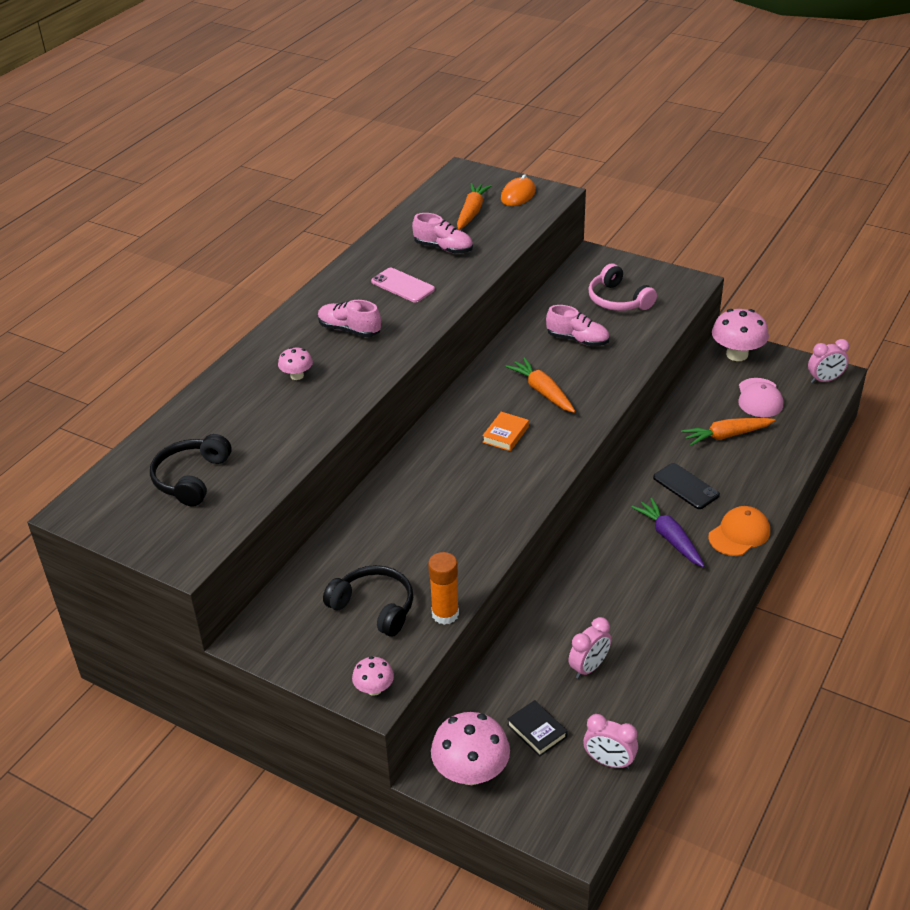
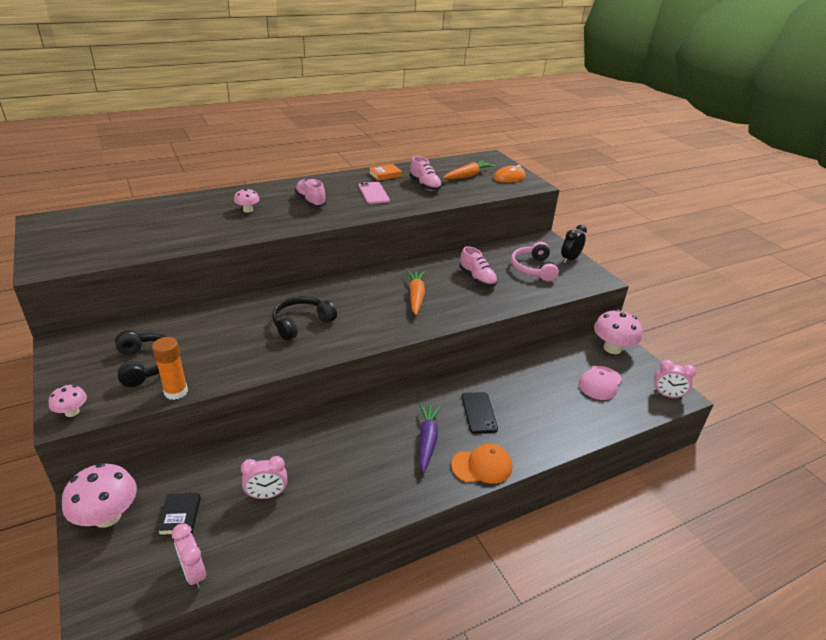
camera: 30 degrees right, 5 degrees down
black headphones [150,434,232,506] -> black headphones moved to [272,296,337,341]
orange book [482,412,529,451] -> orange book moved to [369,164,402,181]
orange carrot [681,418,775,446] -> none
none -> black clock [561,225,587,263]

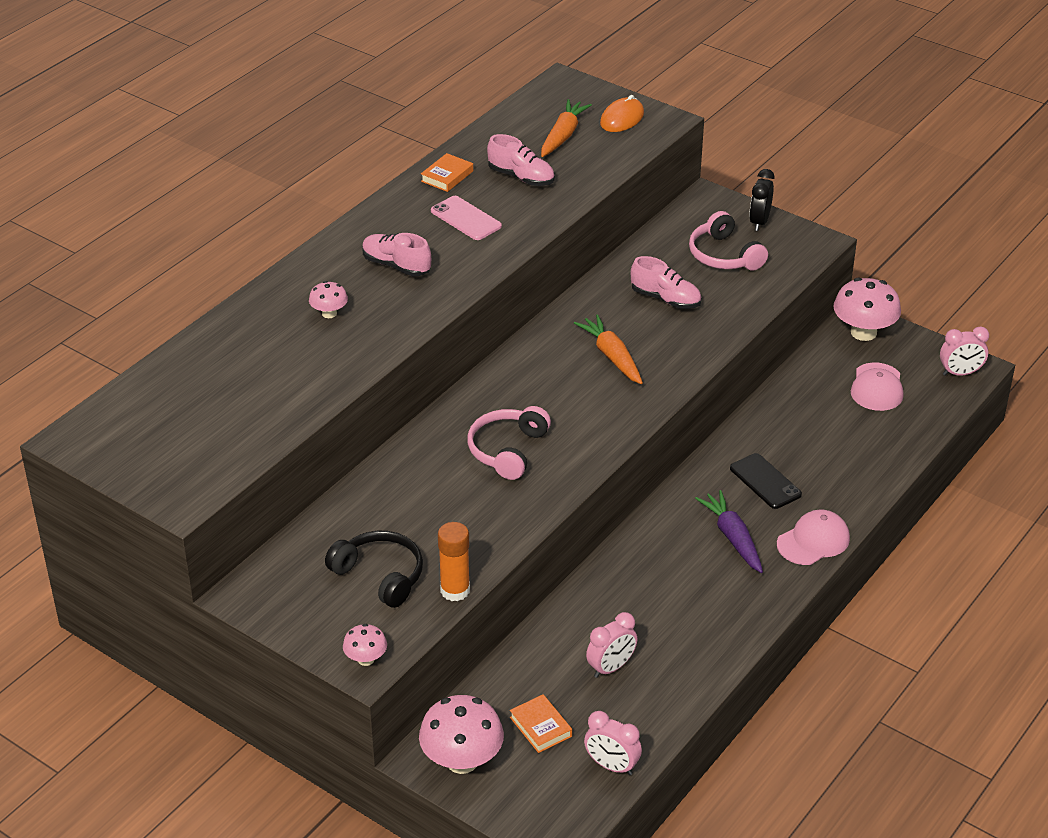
camera: 25 degrees left, 5 degrees up
black book [157,493,201,536] -> orange book [510,694,572,753]
black headphones [272,296,337,341] -> pink headphones [468,406,551,480]
orange cap [451,444,512,484] -> pink cap [777,510,850,565]

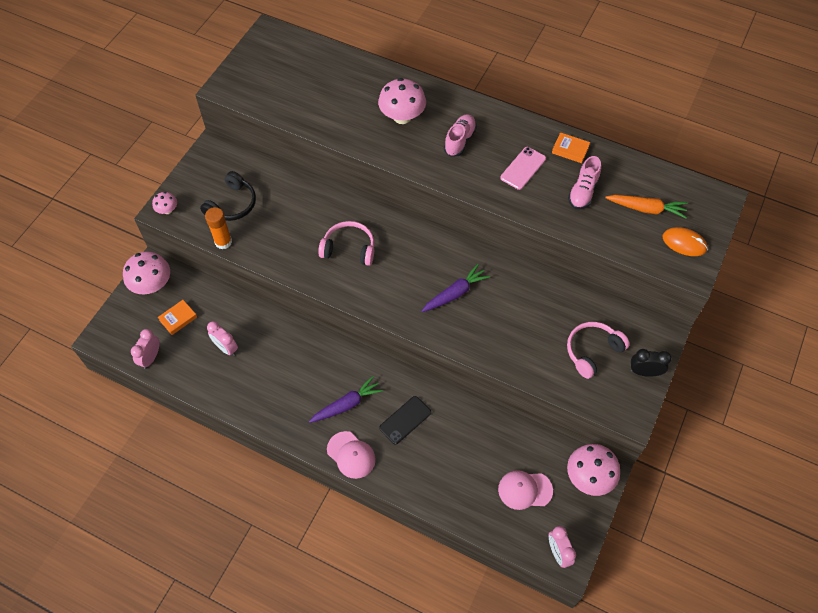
camera: 80 degrees right, 20 degrees up
pink mushroom [309,281,348,318] -> pink mushroom [378,78,426,124], size x1.91
orange carrot [574,314,643,384] -> purple carrot [421,264,490,312]
pink shoe [631,256,702,309] -> none

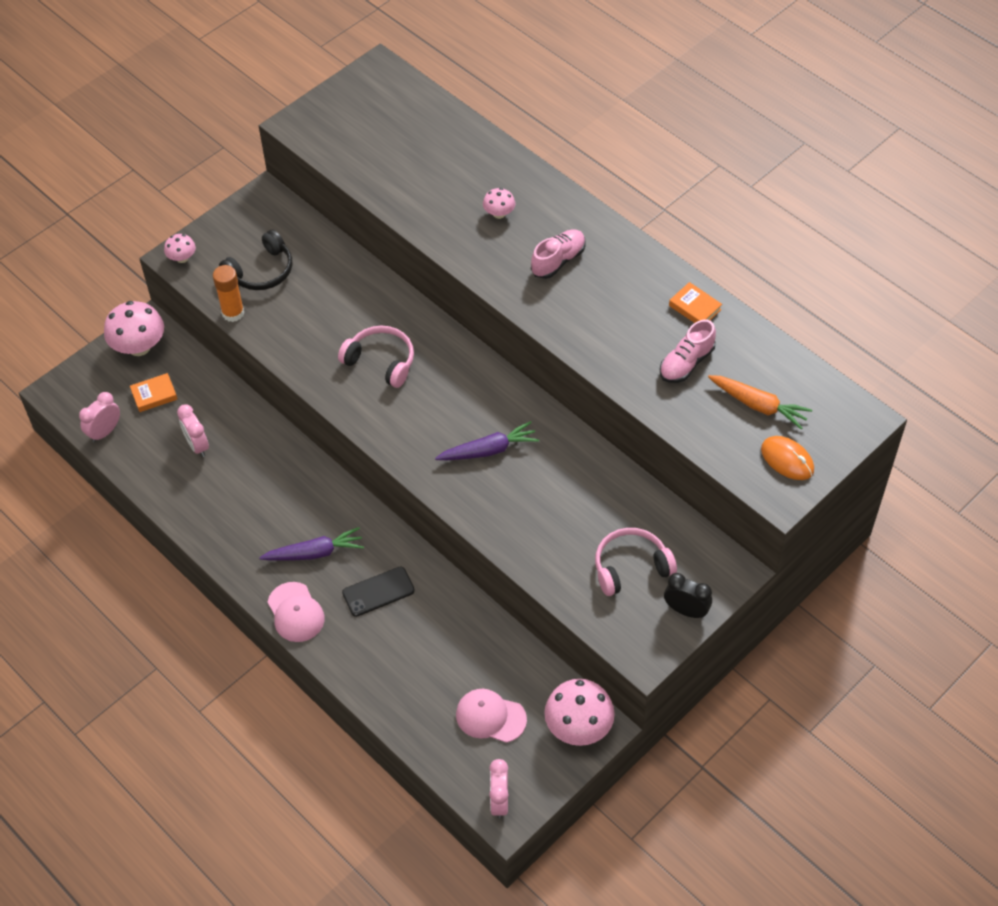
camera: 20 degrees right, 5 degrees down
pink mushroom [378,78,426,124] -> pink mushroom [483,188,515,219], size x0.52
pink phone [500,147,546,190] -> none

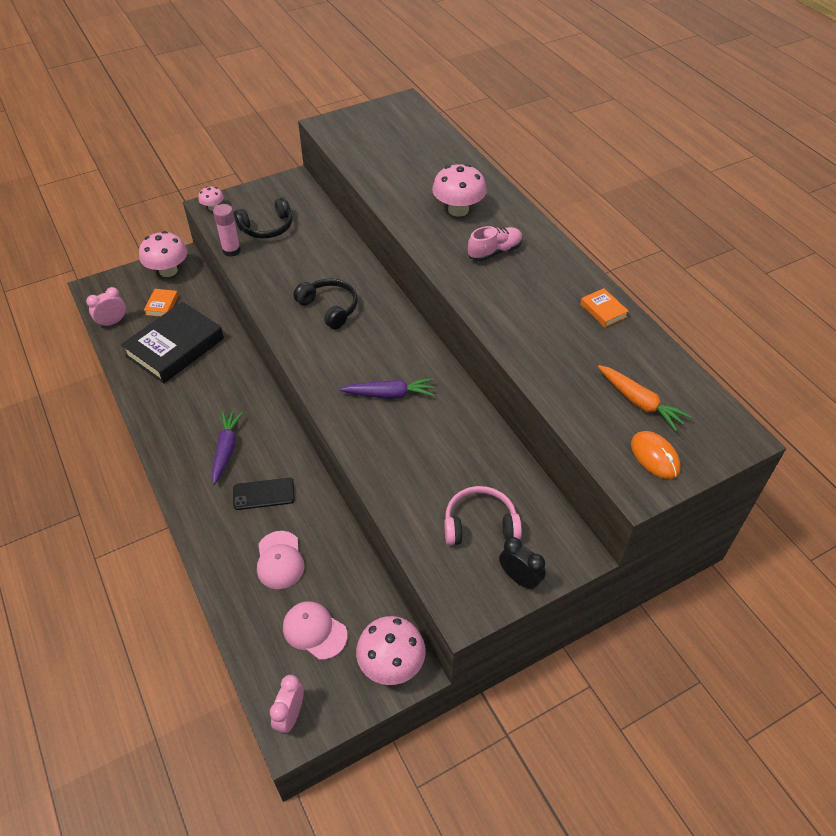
camera: 15 degrees right, 5 degrees down
orange book [130,373,177,412] -> orange book turned 75 degrees counterclockwise [144,289,178,317]
pink clock [177,404,209,457] -> black book [121,302,224,383]
orange glue stick [213,265,244,322] -> pink glue stick [213,204,241,257]
purple carrot [259,527,364,561] -> purple carrot turned 90 degrees counterclockwise [212,411,243,485]
pink cap [268,582,325,642] -> pink cap moved to [257,531,304,589]
pink headphones [338,326,414,388] -> black headphones [294,278,358,329]
pink mushroom [483,188,515,219] -> pink mushroom [432,164,487,217], size x1.91
pink shoe [660,319,716,383] -> none

